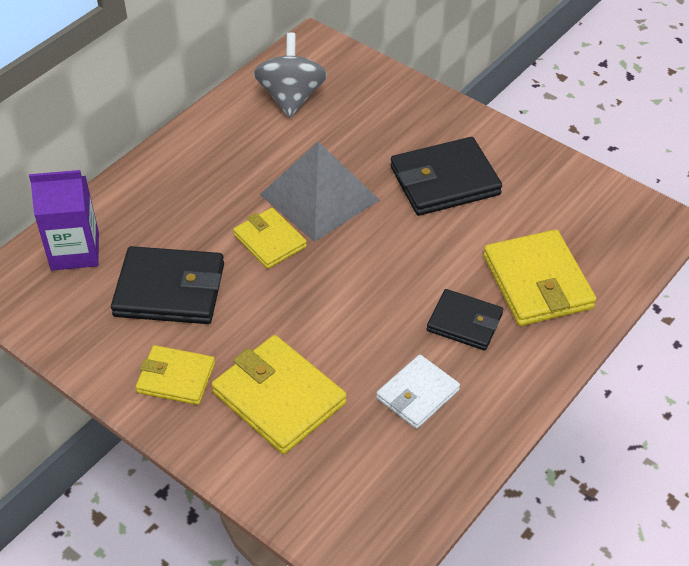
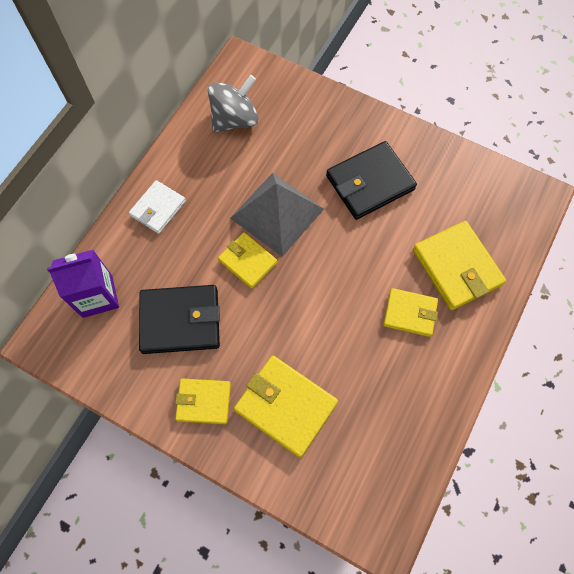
camera: 10 degrees left, 20 degrees up
grey spinning top [254,32,327,118] -> grey spinning top turned 60 degrees clockwise [208,75,259,133]
white wallet [376,355,460,429] -> white wallet moved to [129,180,186,234]
black wallet [427,289,503,350] -> yellow wallet [383,288,438,337]

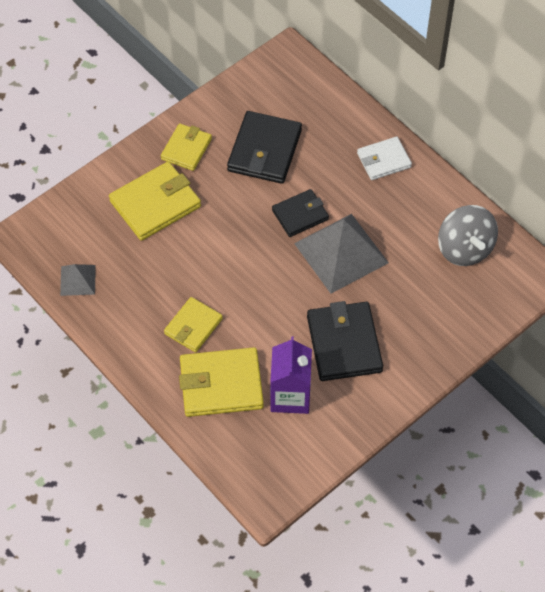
camera: 110 degrees right, 10 degrees down
purple carton [47,250,119,318] -> purple carton moved to [270,336,312,414]
white wallet [129,180,186,234] -> white wallet turned 75 degrees counterclockwise [357,137,412,180]
yellow wallet [218,233,277,289] -> black wallet [272,189,329,237]
none -> grey pyramid [60,264,96,296]

